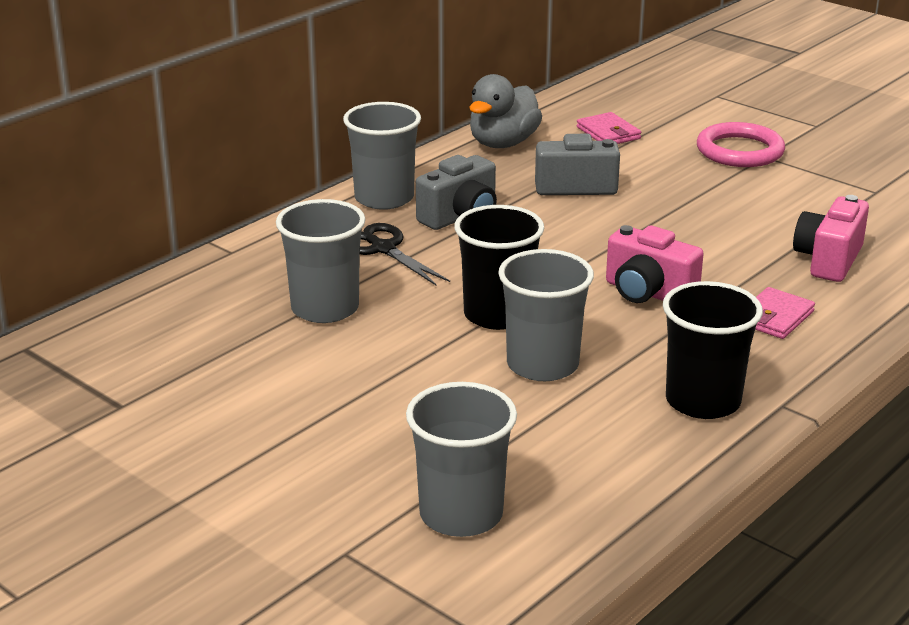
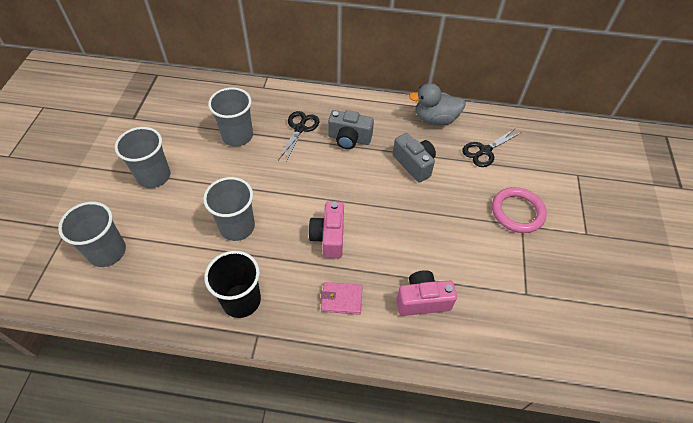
camera: 55 degrees right, 25 degrees up
grey cup [343,102,421,210] -> grey cup moved to [115,127,170,188]
black cup [454,205,544,330] -> none
pink wallet [577,112,641,144] -> black scissors [462,129,522,167]

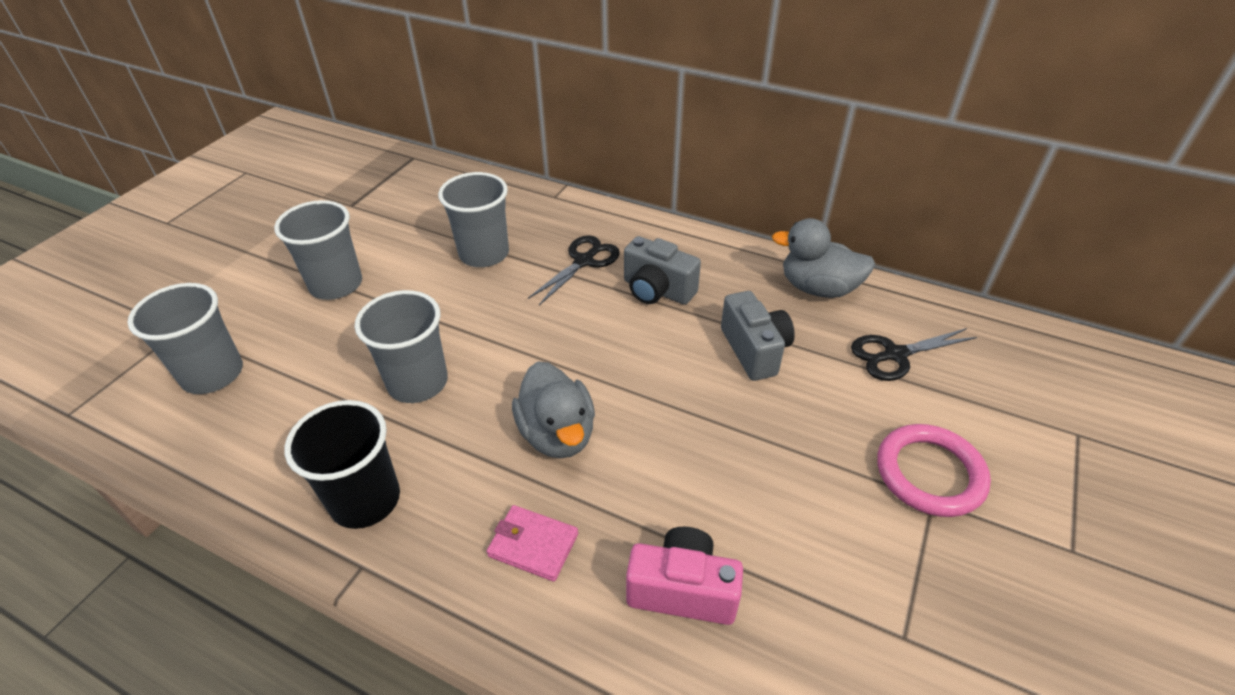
camera: 20 degrees right, 10 degrees down
pink camera [308,202,344,258] -> grey duck [512,361,595,459]

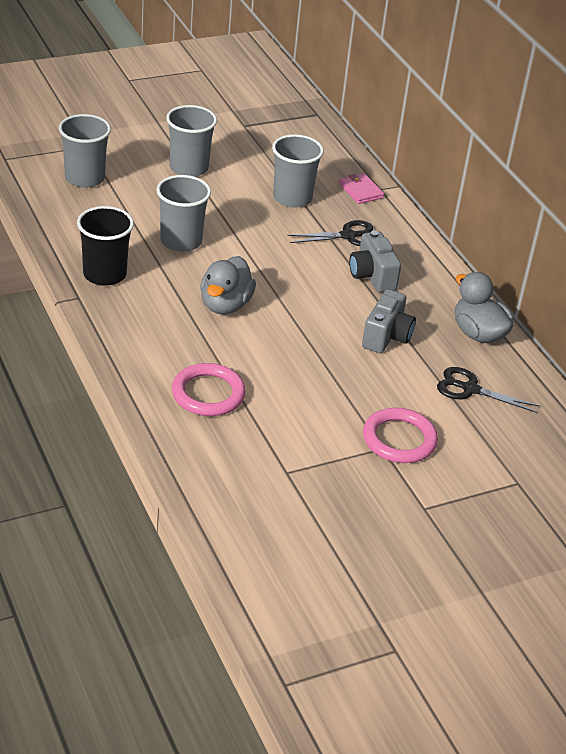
camera: 35 degrees right, 5 degrees down
pink wallet [486,505,578,582] -> pink wallet moved to [339,173,384,204]
pink camera [626,527,743,625] -> pink ring [172,363,246,416]

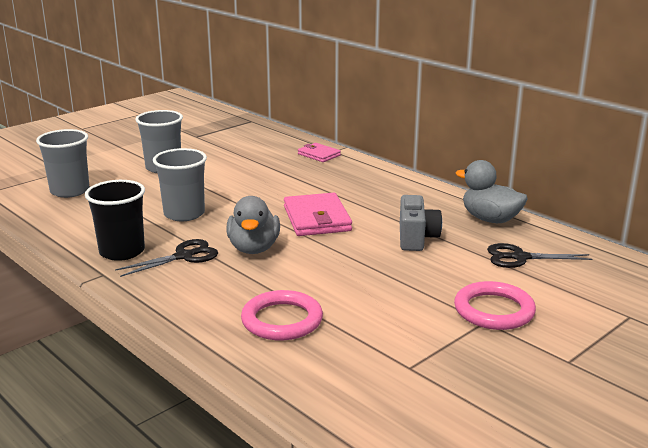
camera: 15 degrees left, 15 degrees down
grey cup [272,134,324,208] -> none
black scissors [287,220,373,246] -> black scissors moved to [115,239,218,277]
grey camera [349,231,401,293] -> none
none -> pink wallet [284,193,352,236]

